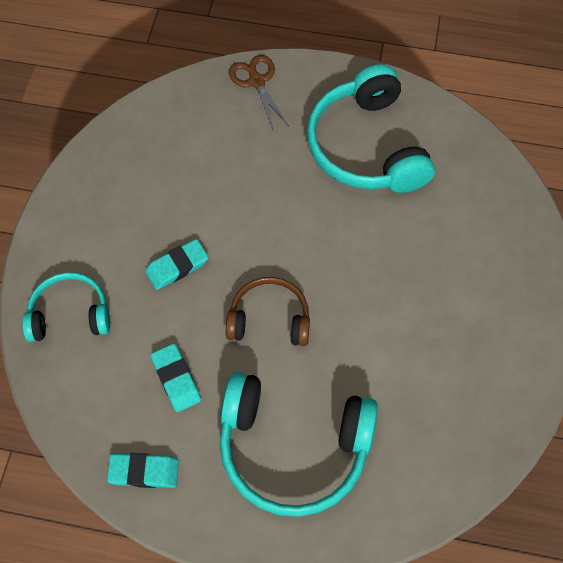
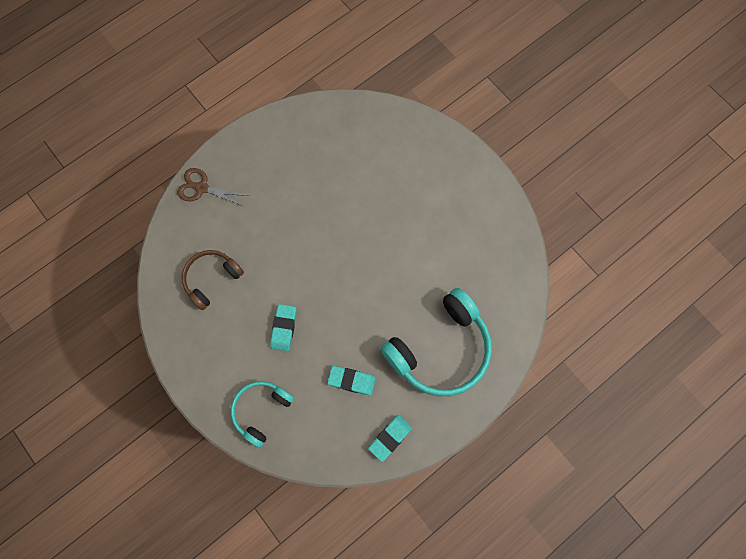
camera: 50 degrees left, 10 degrees up
brown headphones [226,277,310,346] -> brown headphones moved to [182,250,244,310]
turquoise headphones [307,64,435,193] -> none

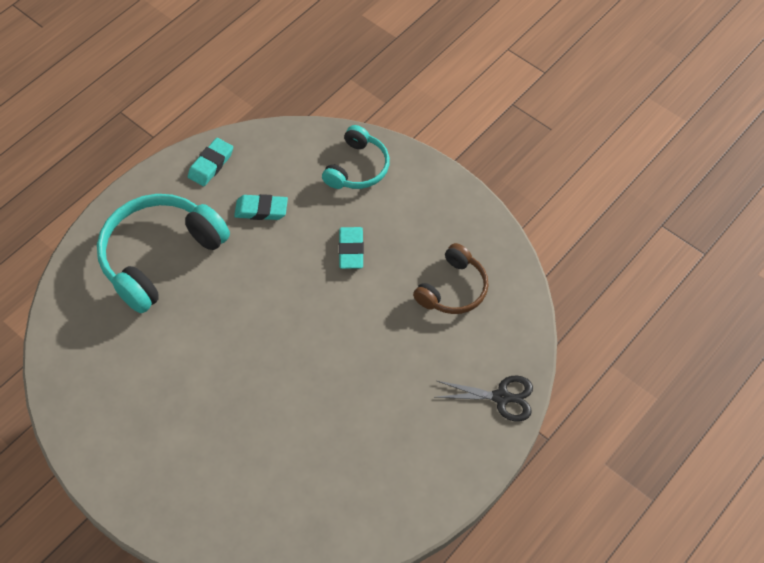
camera: 170 degrees right, 15 degrees down
brown scissors [177,168,249,207] -> black scissors [436,376,533,422]

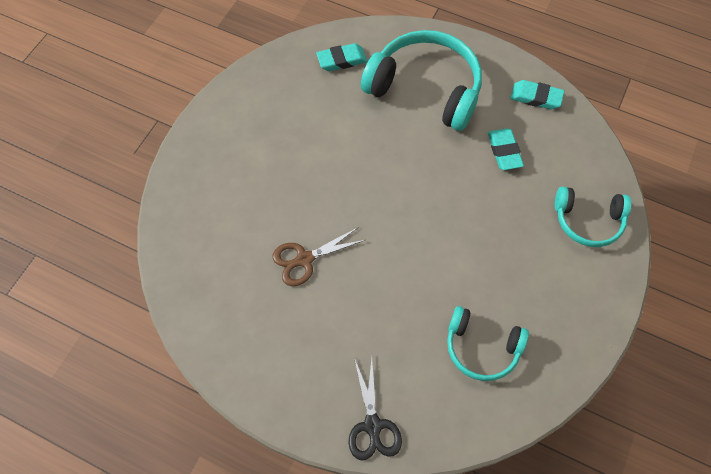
camera: 75 degrees right, 5 degrees up
turquoise eraser [339,227,364,269] -> turquoise eraser moved to [316,43,367,71]
brown headphones [413,243,489,314] -> turquoise headphones [447,306,529,381]
none -> brown scissors [272,227,365,286]

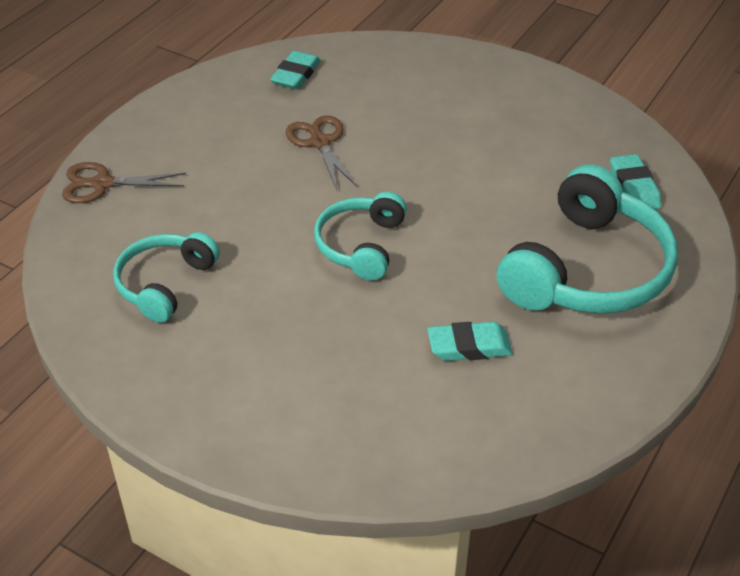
camera: 95 degrees right, 20 degrees down
black scissors [349,358,402,461] -> brown scissors [62,162,186,203]
turquoise eraser [510,80,565,110] -> turquoise eraser moved to [270,51,321,90]
turquoise headphones [555,186,631,247] -> turquoise headphones moved to [314,192,407,280]

